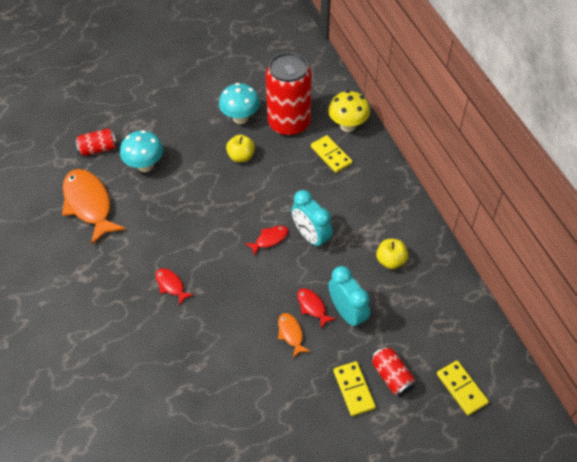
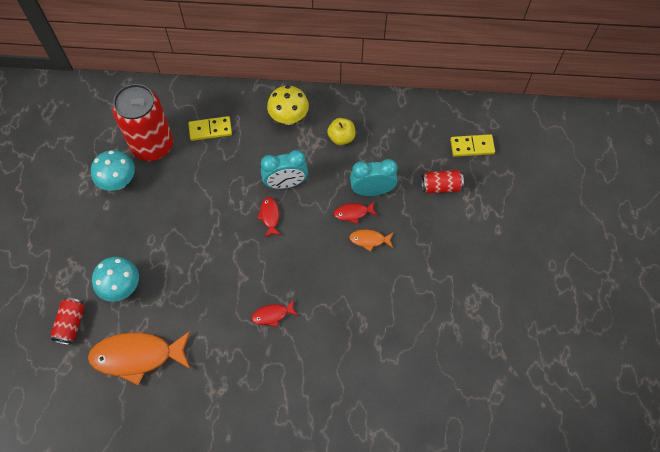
camera: 65 degrees left, 10 degrees up
yellow apple [226,135,255,162] -> none
yellow mushroom [328,90,370,132] -> yellow mushroom moved to [267,86,309,125]
yellow domino [333,361,376,416] -> none

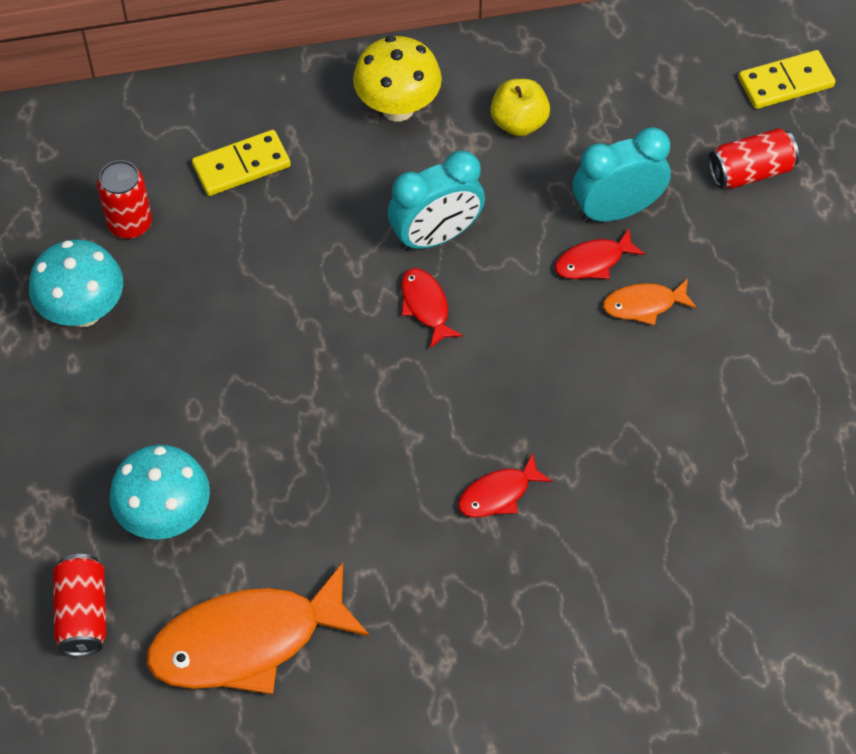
camera: 15 degrees left, 5 degrees down
red can [112,84,173,161] -> red can [97,160,152,239], size x0.48

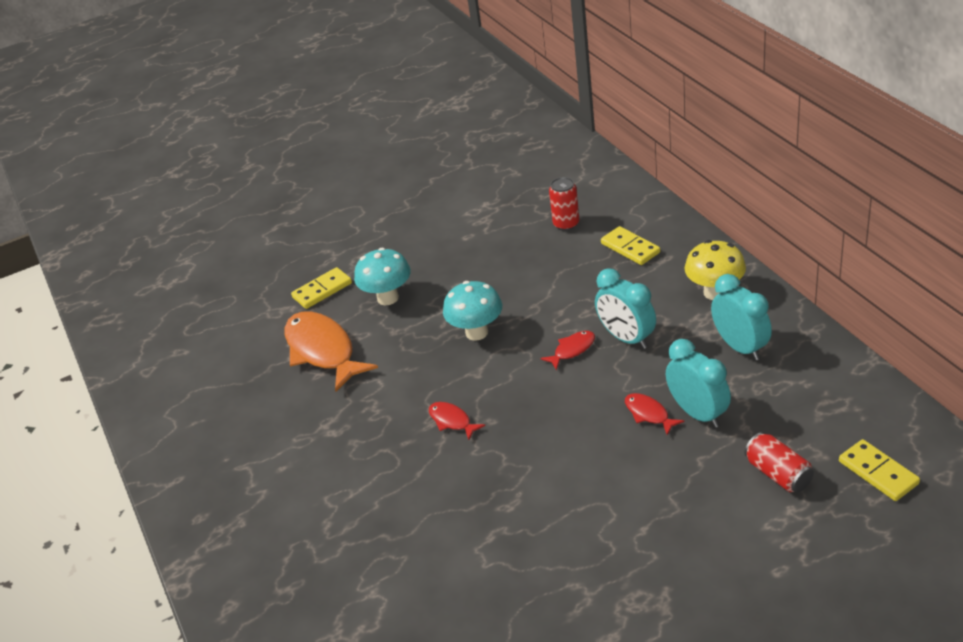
camera: 80 degrees right, 20 degrees down
turquoise mushroom [29,239,123,327] -> turquoise mushroom moved to [443,281,502,341]
red can [53,554,106,656] -> yellow domino [291,267,352,309]
yellow apple [490,79,550,137] -> turquoise clock [711,274,772,360]
orange fish [603,279,697,326] -> none

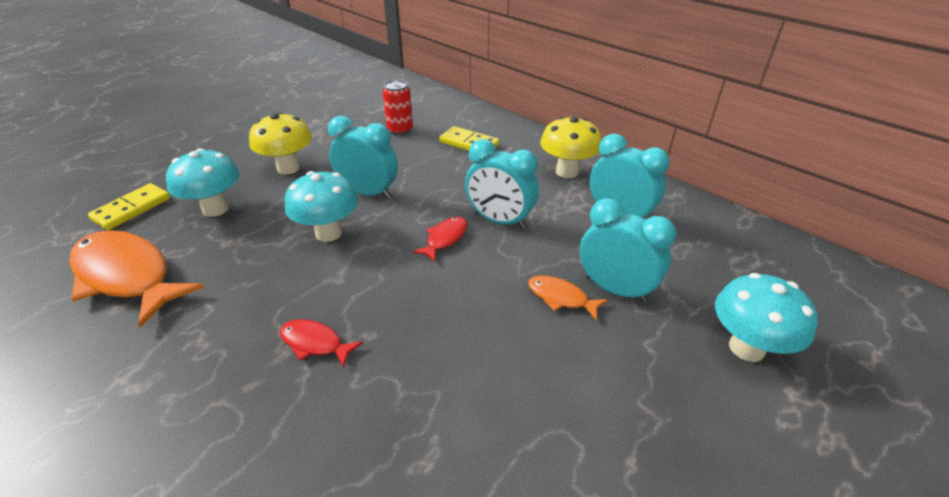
camera: 25 degrees left, 0 degrees up
red fish [625,393,684,435] -> orange fish [528,276,608,321]
red can [745,432,814,492] -> turquoise mushroom [715,273,818,362]
yellow domino [839,439,920,501] -> none
none -> yellow mushroom [249,112,312,174]
none -> turquoise clock [328,116,398,199]

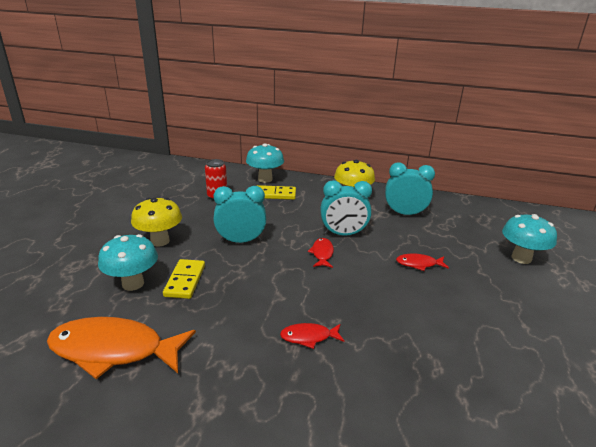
camera: 30 degrees left, 10 degrees down
yellow domino [88,183,170,230] -> yellow domino moved to [163,259,205,299]
turquoise mushroom [285,171,358,242] -> turquoise mushroom moved to [246,143,284,183]
orange fish [528,276,608,321] -> red fish [396,254,449,271]
turquoise clock [580,198,676,303] -> none

